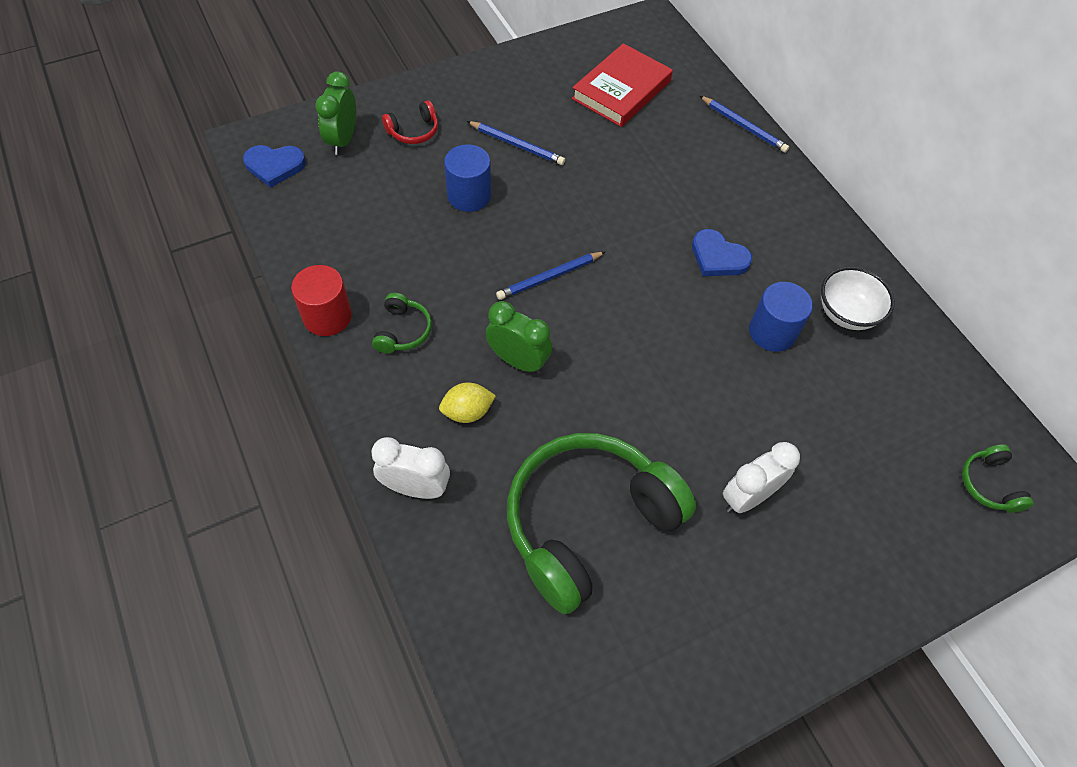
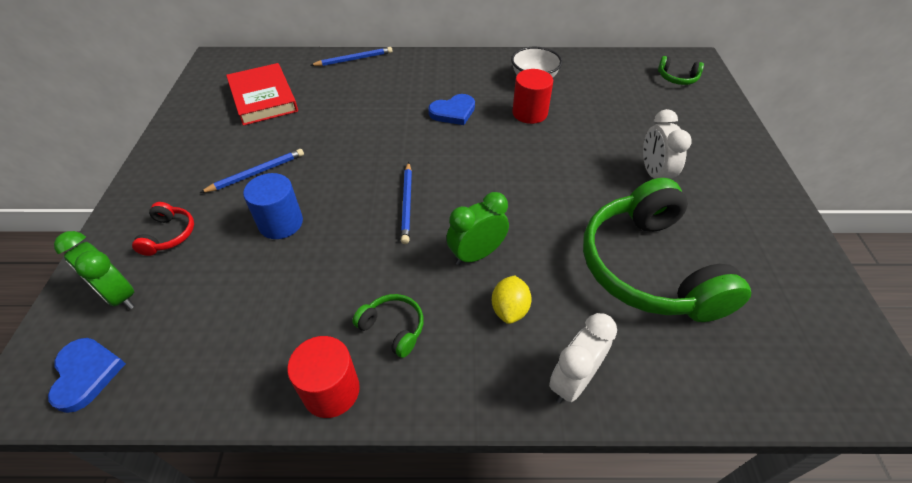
camera: 60 degrees left, 10 degrees down
blue heart [243,145,306,188] -> blue heart turned 45 degrees counterclockwise [48,338,126,413]
blue cylinder [749,282,813,352] -> red cylinder [512,69,553,124]

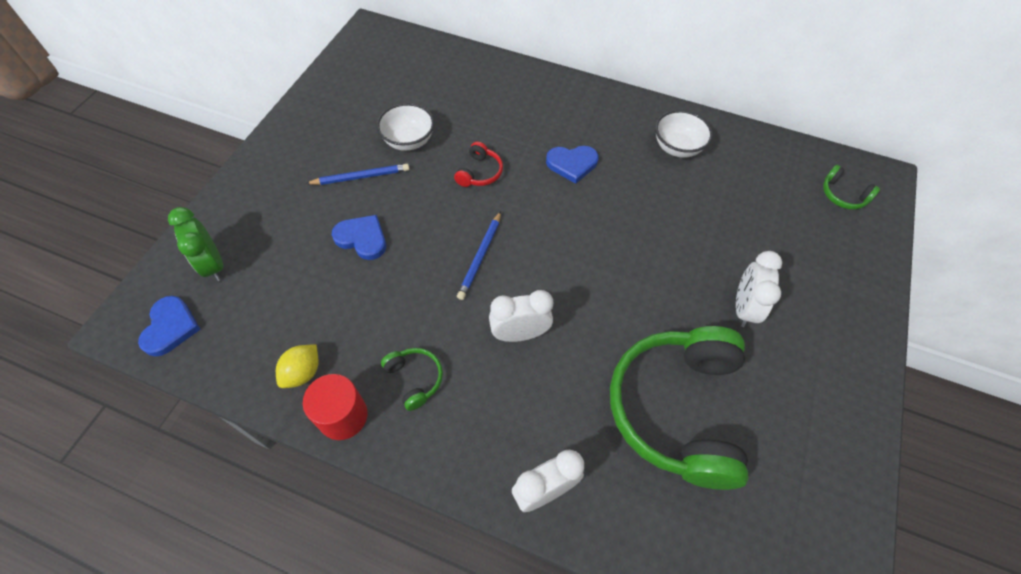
camera: 20 degrees right, 10 degrees up
red headphones [132,202,194,256] -> red headphones moved to [454,142,503,187]
red book [226,63,298,126] -> none
blue cylinder [243,173,303,239] -> blue heart [332,215,386,260]
blue pencil [310,47,393,66] -> none
green clock [446,192,509,265] -> white clock [489,290,553,342]
yellow lemon [492,275,532,324] -> yellow lemon moved to [276,344,319,388]
red cylinder [512,69,553,124] -> none
none -> white bowl [377,103,434,151]

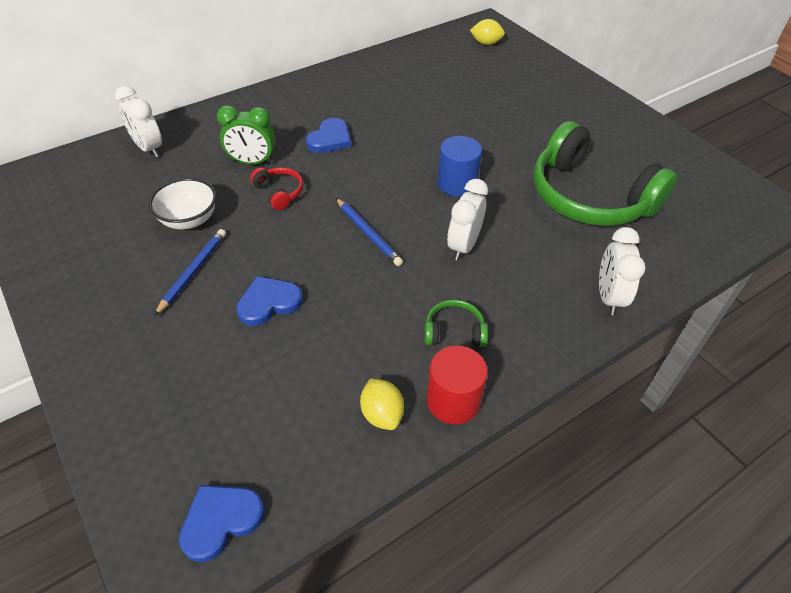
camera: 55 degrees left, 10 degrees down
blue heart [138,296,201,356] -> blue heart turned 75 degrees counterclockwise [179,485,264,562]
green clock [168,207,223,281] -> green clock moved to [217,105,275,164]
white bowl [655,110,713,158] -> none
white clock [736,251,782,327] -> white clock moved to [115,86,162,157]
green headphones [823,165,880,210] -> yellow lemon [470,19,505,45]
none -> blue cylinder [437,136,482,197]

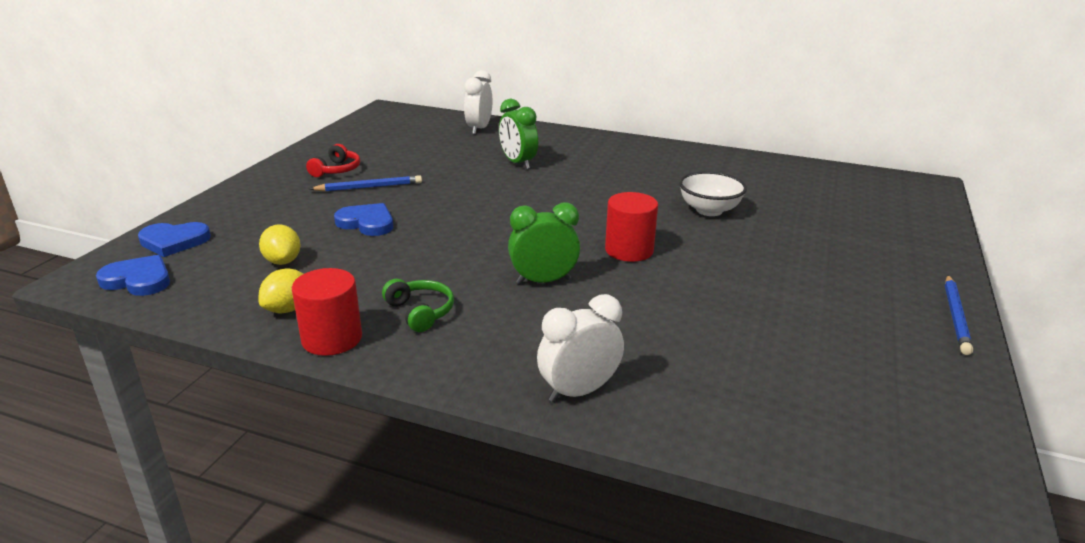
camera: 55 degrees right, 20 degrees down
white bowl [149,178,217,229] -> white bowl moved to [679,171,747,216]
red headphones [250,167,303,210] -> red headphones moved to [306,144,360,177]
blue heart [306,118,351,153] -> blue heart moved to [138,222,211,257]
blue pencil [336,198,403,266] -> blue pencil moved to [945,275,973,355]
blue cylinder [437,136,482,197] -> red cylinder [605,192,658,262]
white clock [447,179,488,261] -> green clock [508,202,580,284]
yellow lemon [470,19,505,45] -> yellow lemon moved to [259,224,301,265]
green headphones [533,121,677,226] -> none

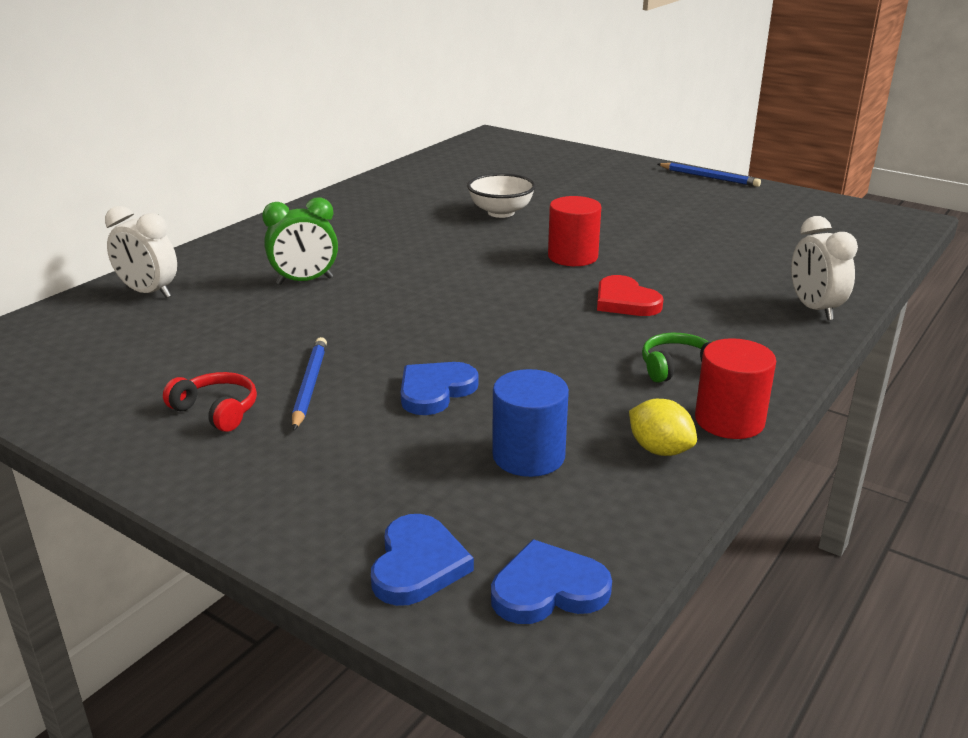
camera: 75 degrees left, 0 degrees up
blue heart [96,255,170,296] -> blue heart turned 45 degrees clockwise [491,539,612,624]
yellow lemon [259,224,301,265] -> blue cylinder [492,369,569,477]
green clock [508,202,580,284] -> red heart [597,275,663,316]

